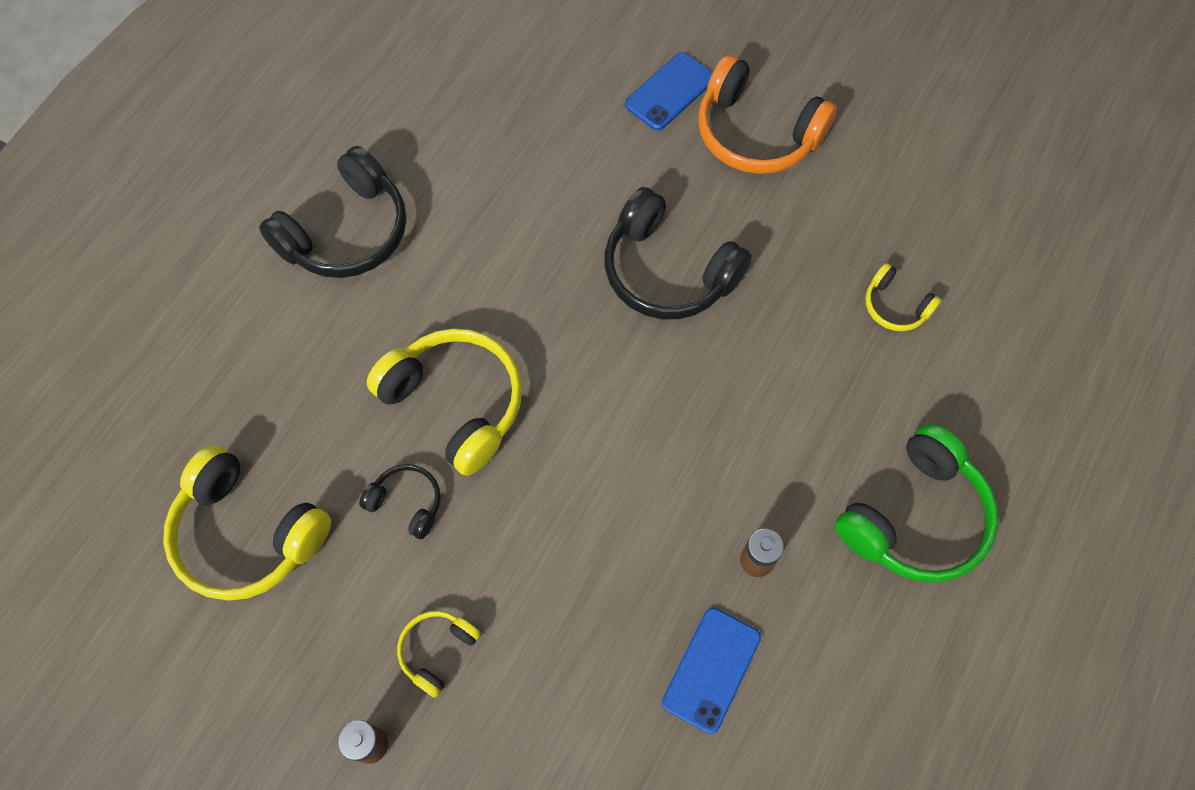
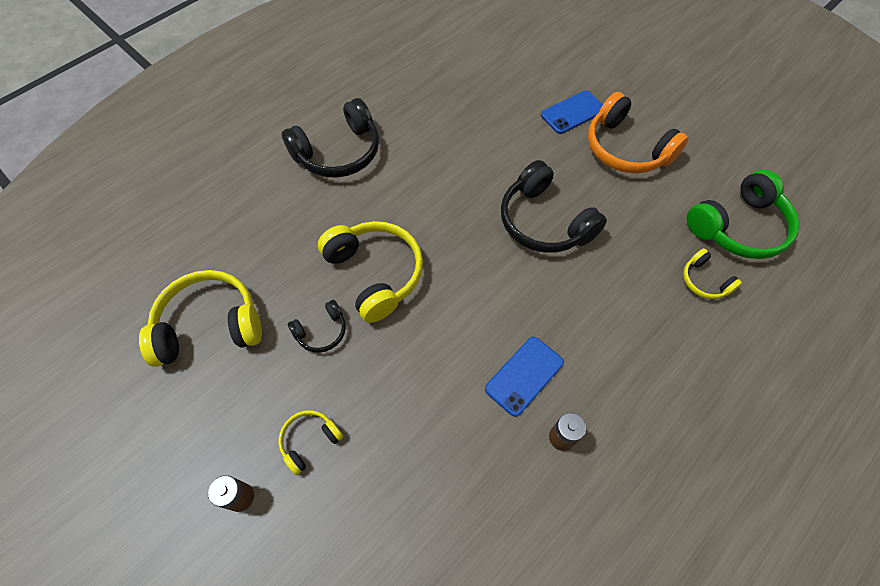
camera: 15 degrees right, 5 degrees down
yellow headphones [163,445,331,601] -> yellow headphones turned 120 degrees clockwise [139,270,262,367]
black headphones [359,464,441,539] -> black headphones turned 105 degrees clockwise [288,300,346,353]
blue phone [662,608,761,734] -> blue phone moved to [485,337,564,417]
green headphones [835,424,998,583] -> green headphones moved to [687,169,799,259]

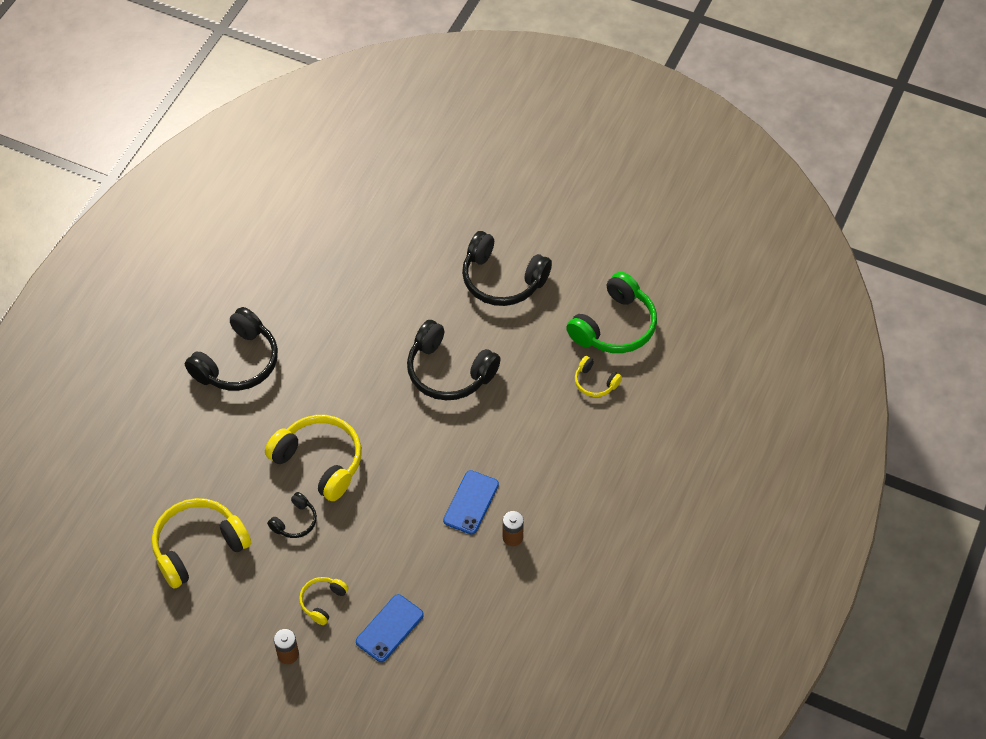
camera: 20 degrees left, 5 degrees down
blue phone [541,90,603,134] -> blue phone moved to [356,594,424,662]
orange headphones [588,92,688,174] -> black headphones [462,231,552,306]

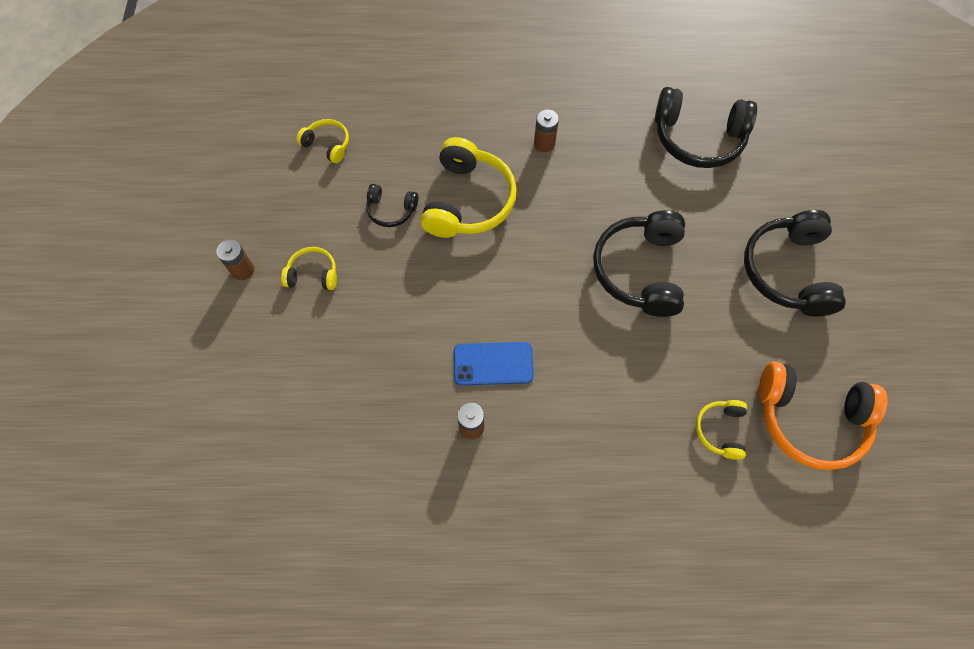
camera: 65 degrees right, 10 degrees up
yellow headphones [152,498,251,589] -> yellow headphones [296,119,349,163], size x0.50
black headphones [185,307,278,391] -> black headphones moved to [655,87,757,168]
blue phone [356,594,424,662] -> none
green headphones [566,272,657,353] -> orange headphones [759,362,887,470]
none -> brown battery [534,110,559,152]

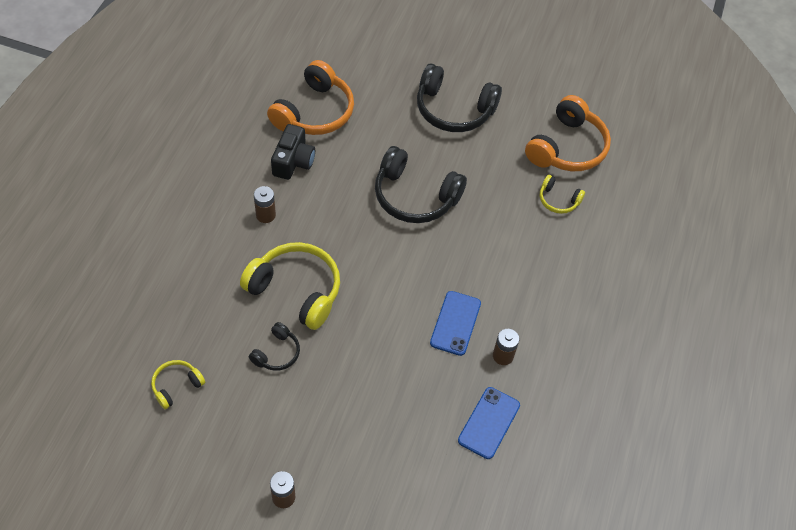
camera: 75 degrees left, 10 degrees down
yellow headphones [281,247,337,290] -> none
black headphones [655,87,757,168] -> orange headphones [267,60,354,135]
none -> black camera [271,124,315,180]
none -> blue phone [458,387,520,459]

